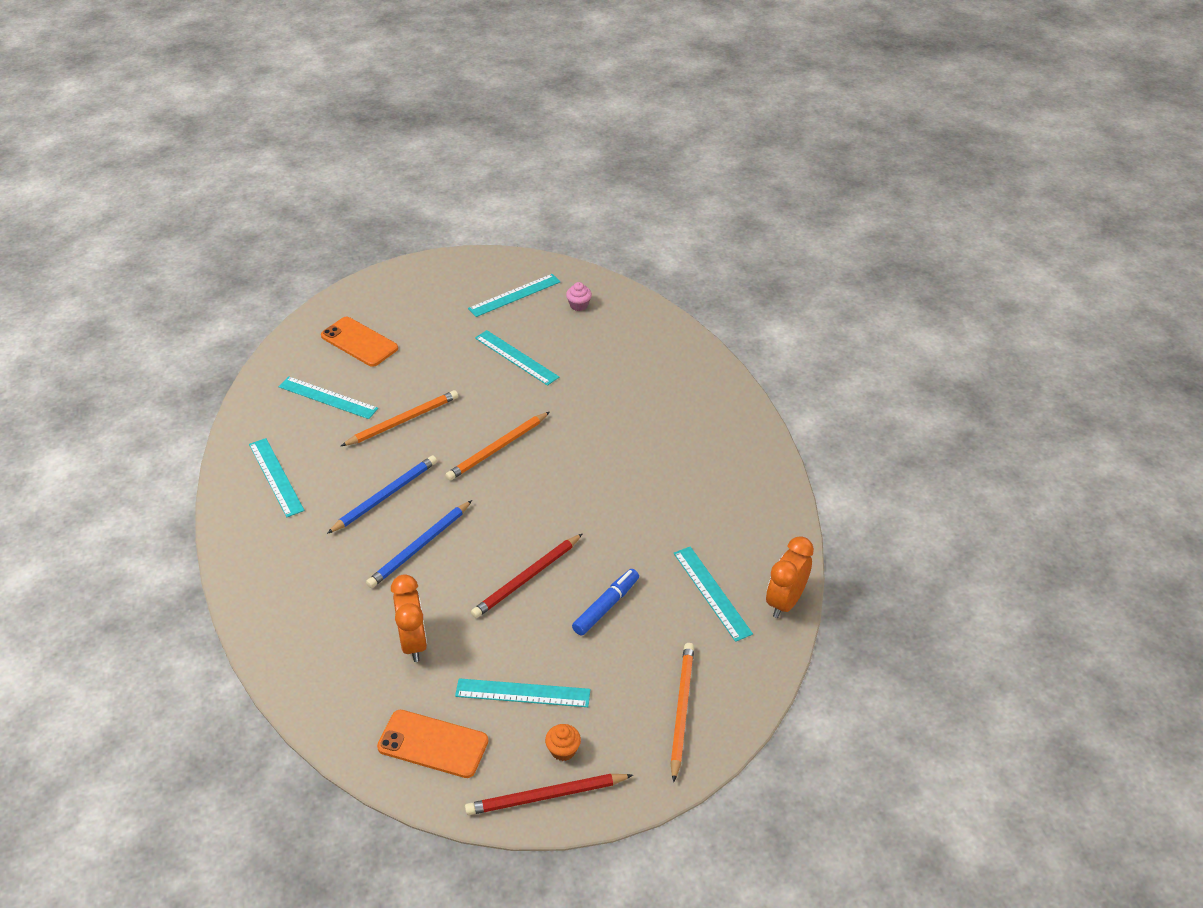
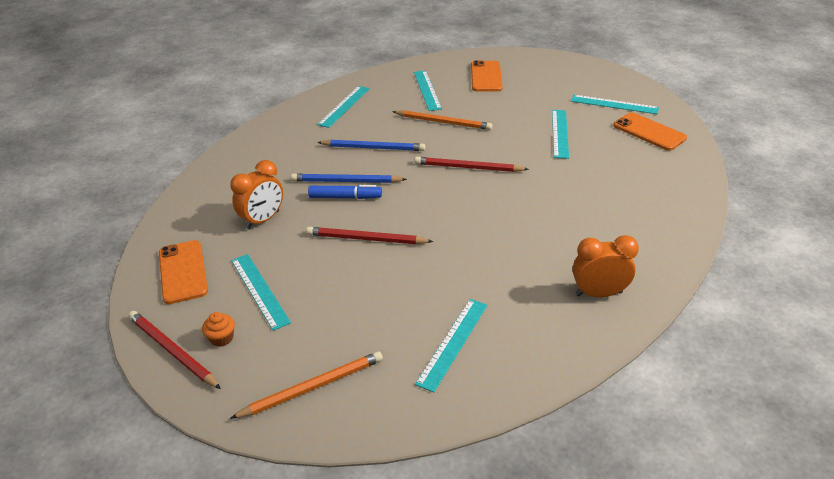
camera: 55 degrees right, 5 degrees down
orange pencil [445,412,550,481] -> red pencil [415,157,529,172]
pink cupcake [566,282,592,311] -> orange phone [613,112,687,151]
blue marker [572,569,639,636] -> blue marker moved to [308,185,382,199]
orange clock [766,536,814,618] -> orange clock moved to [573,235,639,297]

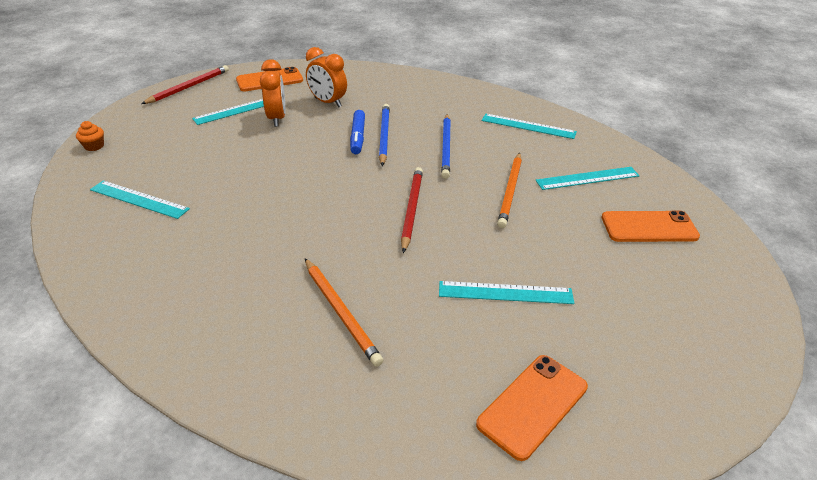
camera: 85 degrees right, 0 degrees up
orange cupcake [202,312,235,347] -> orange cupcake moved to [76,121,104,151]
orange pencil [230,351,383,419] -> orange pencil moved to [305,258,383,367]
red pencil [306,227,433,244] -> none
turquoise ruler [571,95,659,114] -> none
orange clock [573,235,639,297] -> orange clock moved to [260,59,286,127]

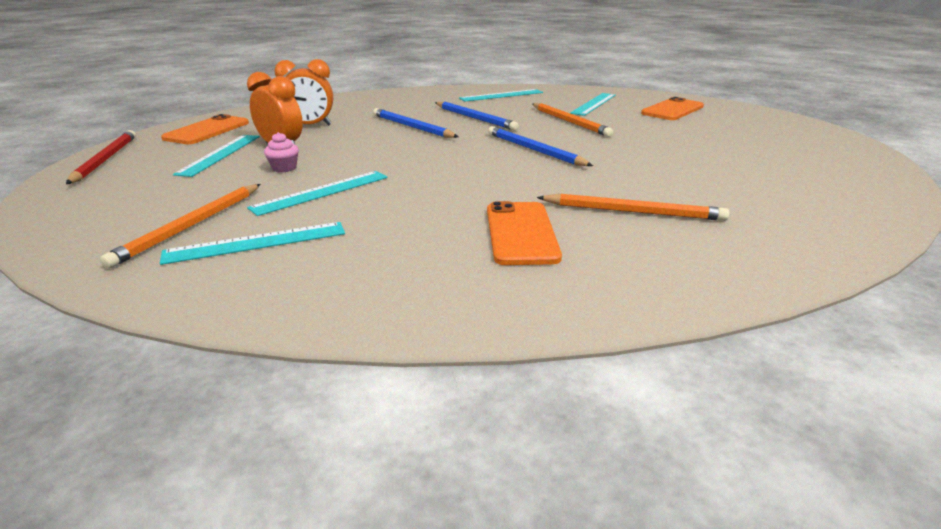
camera: 45 degrees left, 10 degrees down
orange cupcake [76,121,104,151] -> none
blue marker [350,110,365,154] -> none
red pencil [401,167,423,253] -> blue pencil [488,126,593,166]
turquoise ruler [439,281,574,304] -> turquoise ruler moved to [247,171,388,216]
orange phone [476,355,588,461] -> orange phone moved to [487,201,562,265]
none -> orange pencil [100,184,260,268]
none -> pink cupcake [264,132,299,172]

